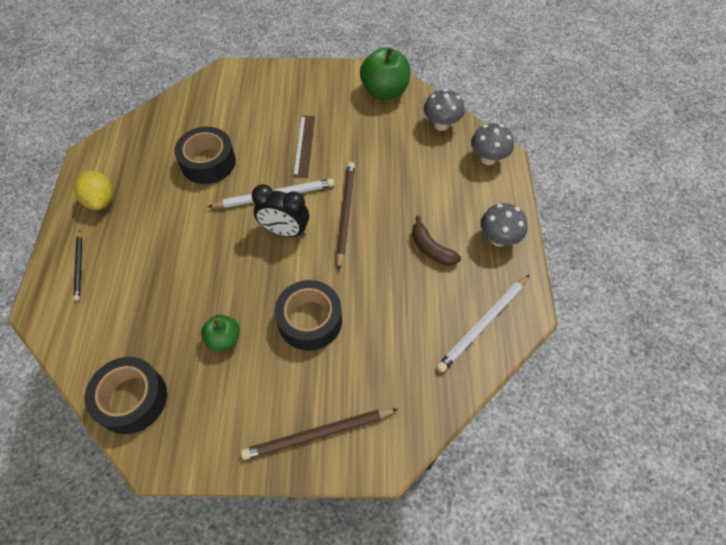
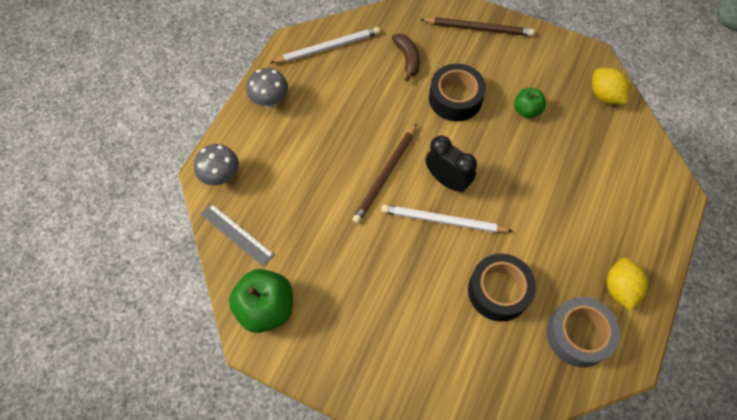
camera: 155 degrees left, 5 degrees up
black pencil [73,230,82,301] -> none
black tape [85,357,167,434] -> yellow lemon [592,68,630,104]
brown ruler [293,116,315,177] -> none
brown banana [412,216,461,266] -> brown banana moved to [392,34,420,82]
grey mushroom [424,89,465,131] -> grey ruler [200,203,274,267]
none -> grey tape [547,297,620,367]

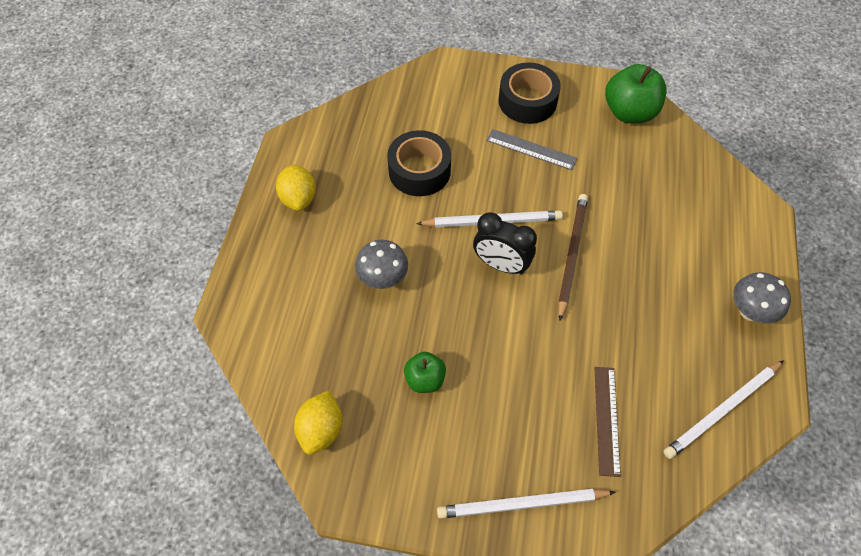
camera: 165 degrees right, 5 degrees down
grey mushroom [194,144,239,186] -> grey mushroom moved to [355,240,408,289]
grey ruler [200,203,274,267] -> grey ruler moved to [486,129,578,170]
brown banana [392,34,420,82] -> brown ruler [594,367,621,477]
brown pencil [420,17,534,36] -> white pencil [437,489,615,519]
black tape [429,64,486,121] -> black tape moved to [499,62,561,124]
grey tape [547,297,620,367] -> none
yellow lemon [592,68,630,104] -> yellow lemon turned 60 degrees clockwise [294,391,342,455]

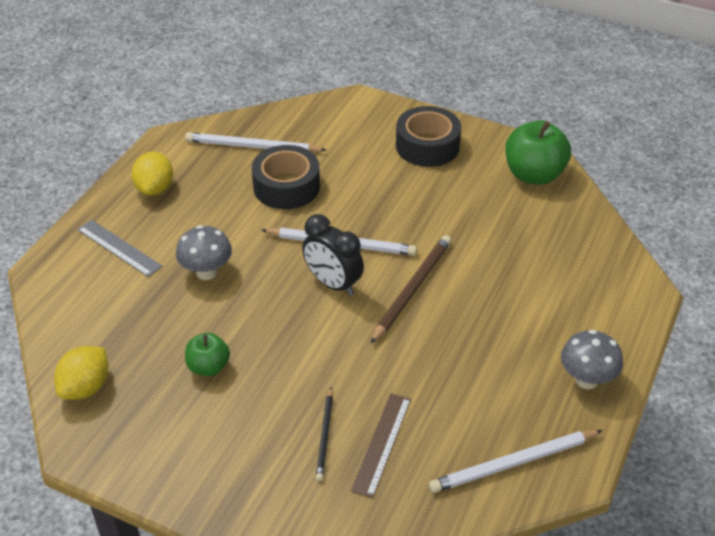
camera: 15 degrees right, 15 degrees down
white pencil [437,489,615,519] -> white pencil moved to [185,132,326,153]
grey ruler [486,129,578,170] -> grey ruler moved to [77,220,162,277]
none -> black pencil [316,387,333,481]

